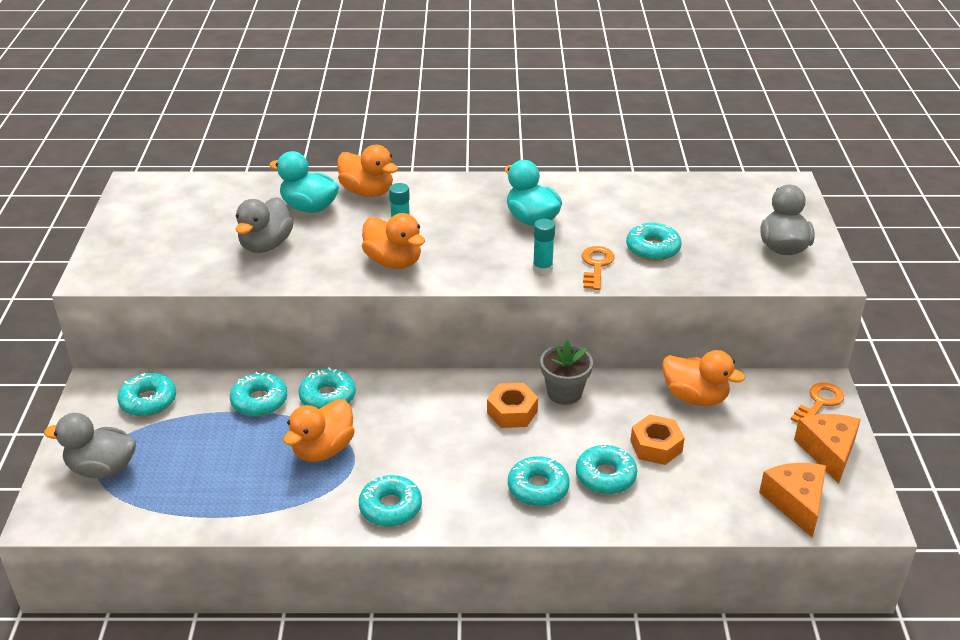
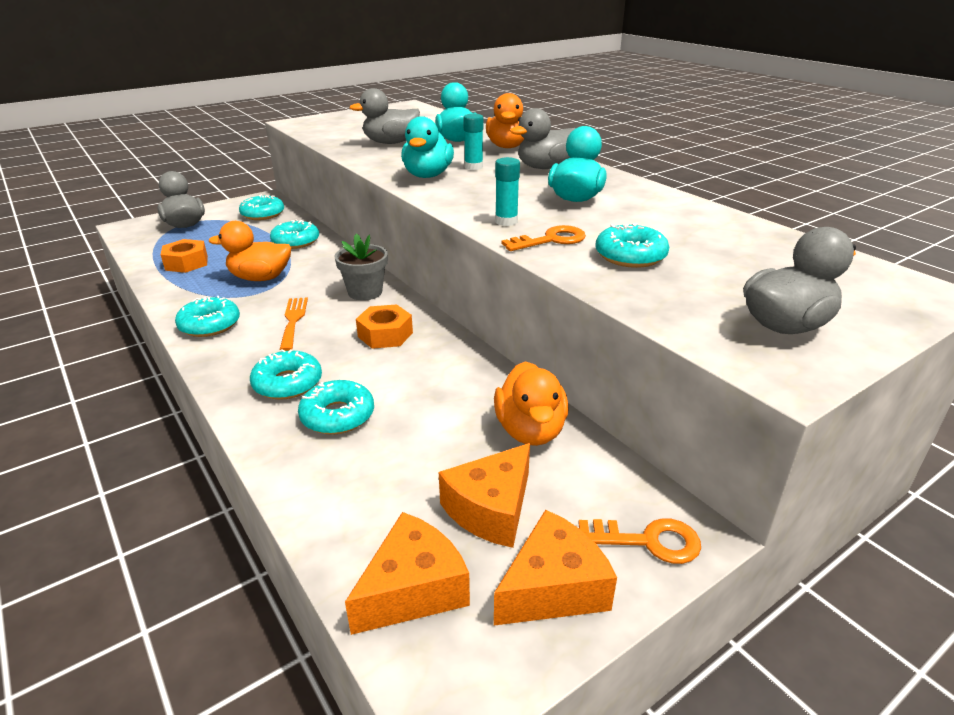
camera: 55 degrees right, 5 degrees down
turquoise donut [298,368,356,409] -> none
orange duck [362,213,425,269] -> turquoise duck [401,116,454,178]
grey flower pot [540,340,593,405] -> grey flower pot moved to [334,234,388,301]
orange nut [630,414,685,465] -> orange nut moved to [160,239,208,273]
none -> orange fork [280,297,308,351]
none -> orange cheese [439,443,530,548]
none -> grey duck [510,108,575,169]

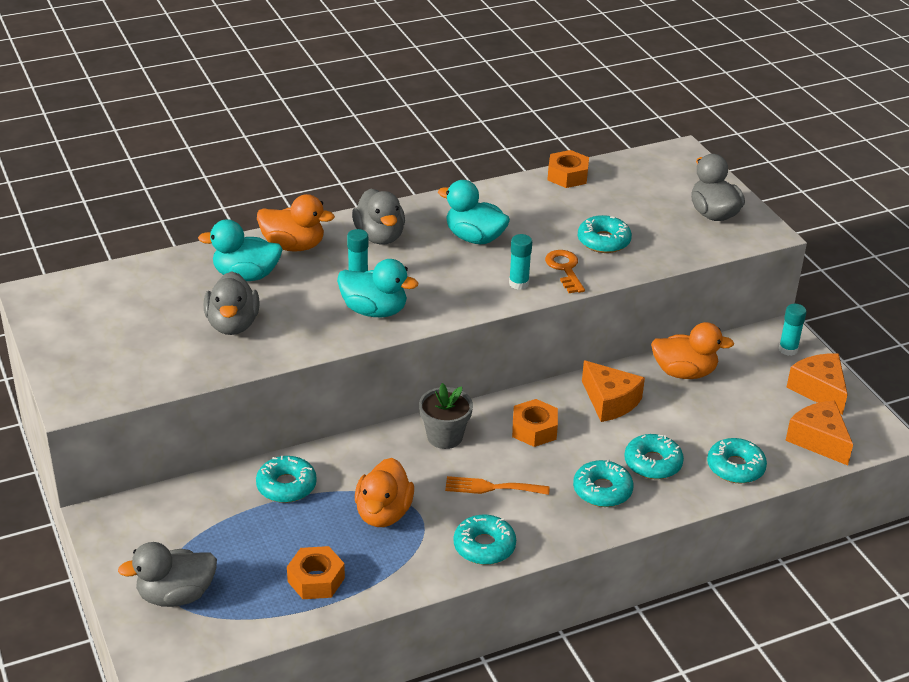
camera: 80 degrees left, 5 degrees up
turquoise donut [239,195,284,220] -> turquoise donut moved to [707,438,767,483]
orange cheese [439,443,530,548] -> orange cheese moved to [582,360,645,422]
orange key [578,518,701,564] -> turquoise glue stick [779,304,806,356]
none -> orange nut [547,150,589,188]

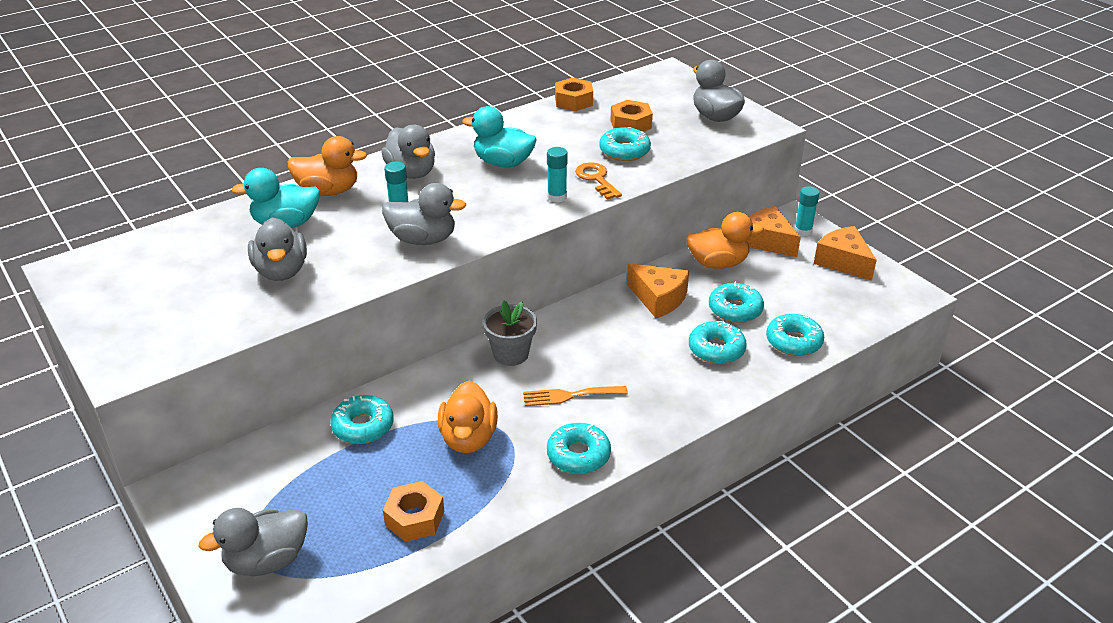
camera: 10 degrees left, 0 degrees up
turquoise duck [337,259,418,317] -> grey duck [382,183,466,245]
orange nut [512,399,558,447] -> orange nut moved to [610,100,653,132]
turquoise donut [573,459,634,507] -> turquoise donut moved to [709,281,764,323]
orange cheese [785,401,853,466] -> orange cheese moved to [746,206,801,257]

